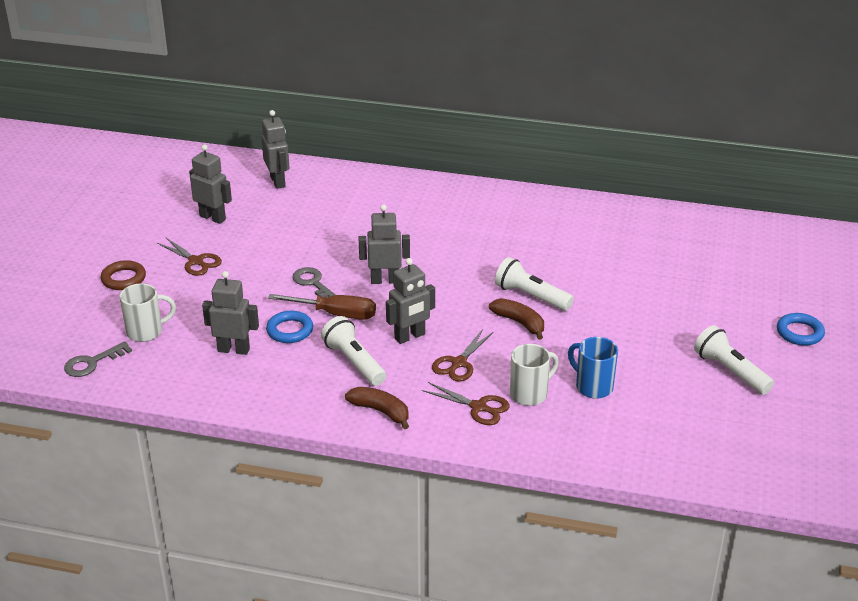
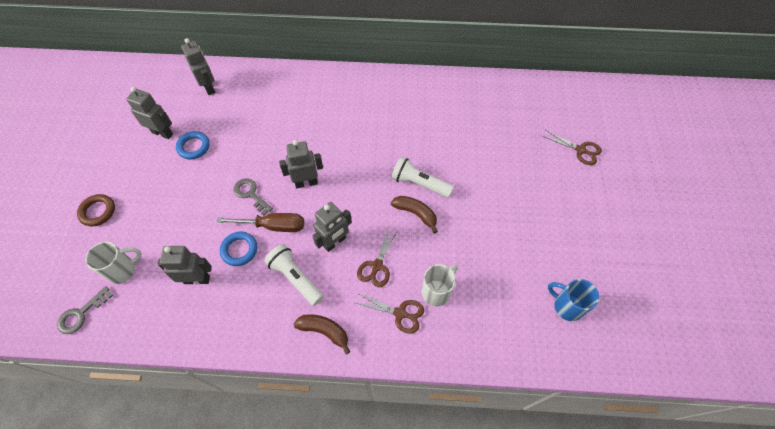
camera: 10 degrees left, 25 degrees up
brown scissors [157,238,222,276] -> brown scissors moved to [543,130,602,165]
blue mug [568,337,618,398] -> blue mug moved to [548,279,599,321]
white flashlight [694,325,774,395] -> none
blue ring [777,313,825,346] -> blue ring moved to [176,131,210,159]

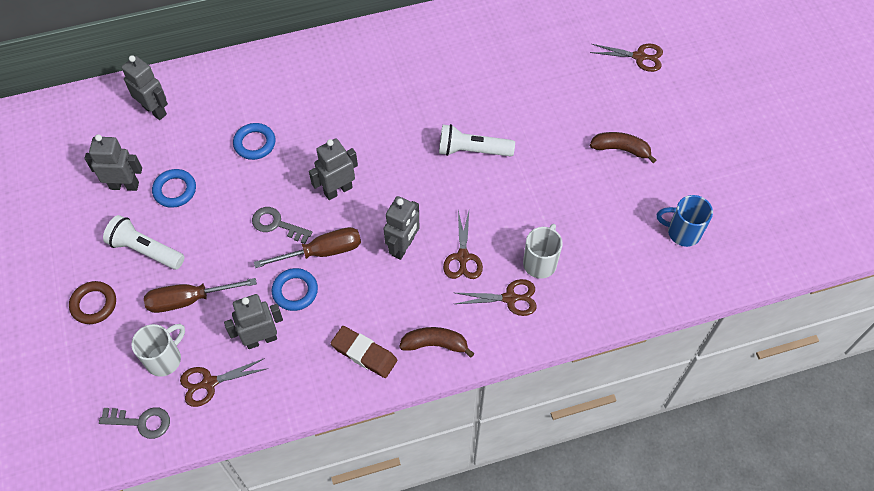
camera: 20 degrees left, 0 degrees up
grey key [57,286,113,334] -> grey key turned 105 degrees counterclockwise [99,407,170,439]
white flashlight [264,244,324,306] -> white flashlight moved to [103,215,184,270]
brown banana [391,196,438,234] -> brown banana moved to [590,132,656,163]
none -> brown screwdriver [144,278,257,313]
none -> brown scissors [180,358,268,407]
none -> blue ring [233,123,276,160]
none -> brown eraser [331,326,397,378]

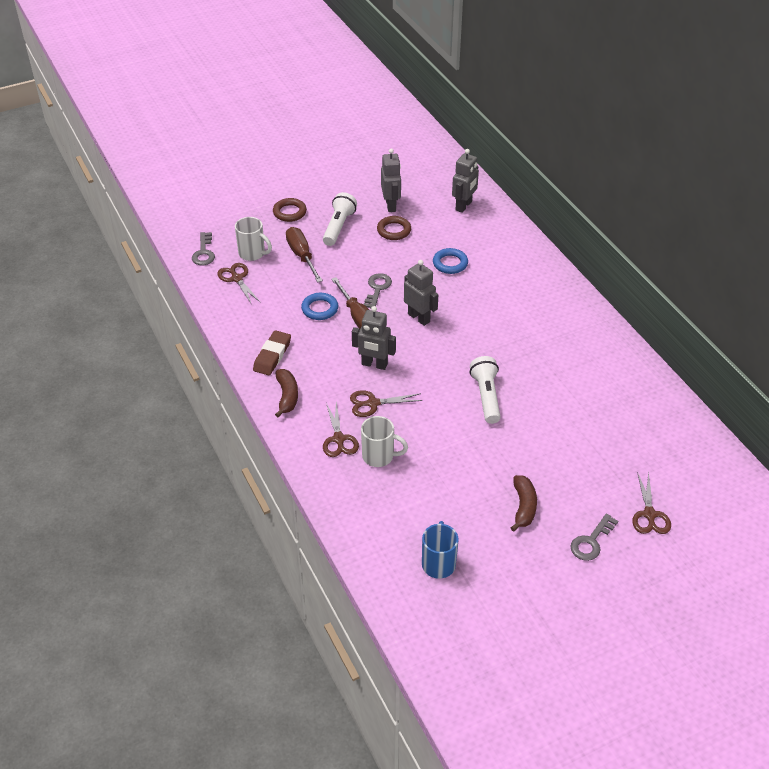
camera: 80 degrees right, 15 degrees down
blue ring [152,169,196,208] -> brown ring [377,216,411,240]
grey robot [224,294,283,349] -> none
none -> grey key [570,513,618,561]

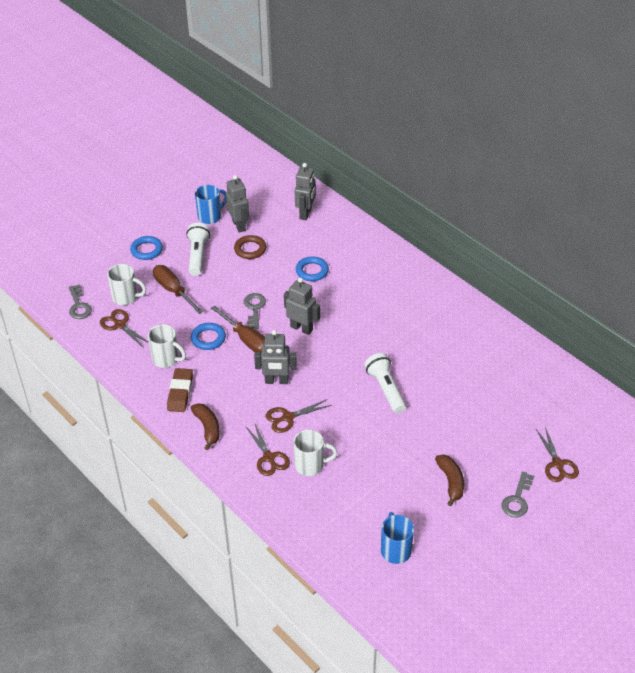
camera: 15 degrees left, 0 degrees up
brown ring [273,198,307,222] -> blue ring [130,236,163,260]
none -> white mug [148,324,186,368]
none -> blue mug [195,185,226,224]

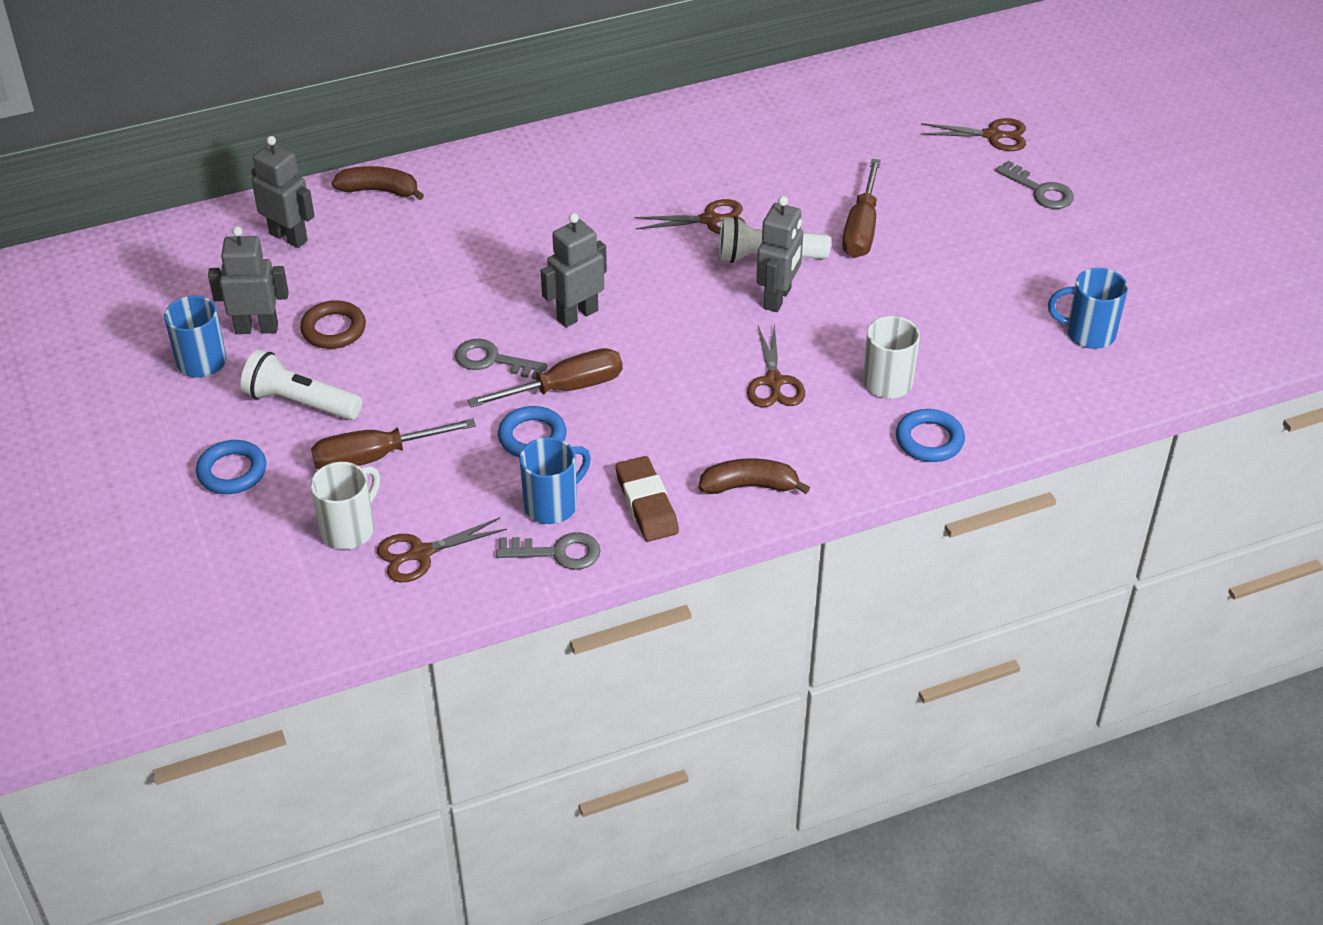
camera: 70 degrees left, 0 degrees up
grey key [69,284,92,319] -> grey key moved to [496,532,601,570]
white mug [148,324,186,368] -> blue mug [519,437,591,524]
brown eraser [167,368,193,412] -> brown eraser turned 45 degrees clockwise [616,456,679,542]
brown scissors [246,422,290,476] -> brown scissors moved to [634,199,745,234]
grey robot [254,330,297,384] -> grey robot moved to [756,196,803,312]
blue ring [296,257,329,281] -> blue ring moved to [896,409,965,462]
brown banana [435,455,464,506] -> brown banana moved to [332,166,424,200]
none -> brown screwdriver [842,159,881,258]

